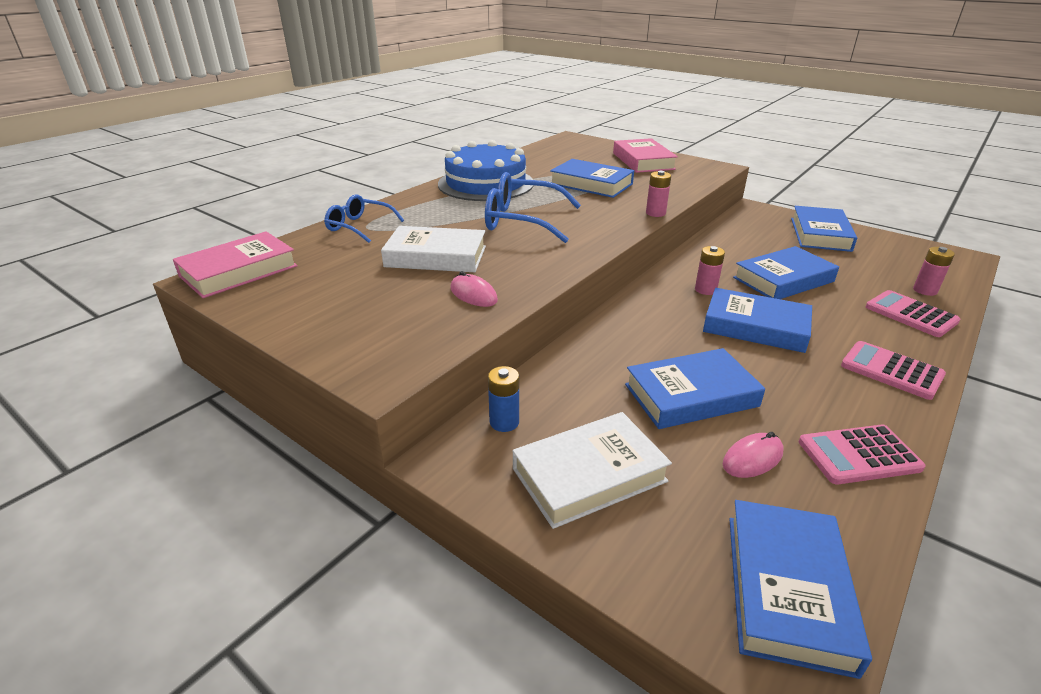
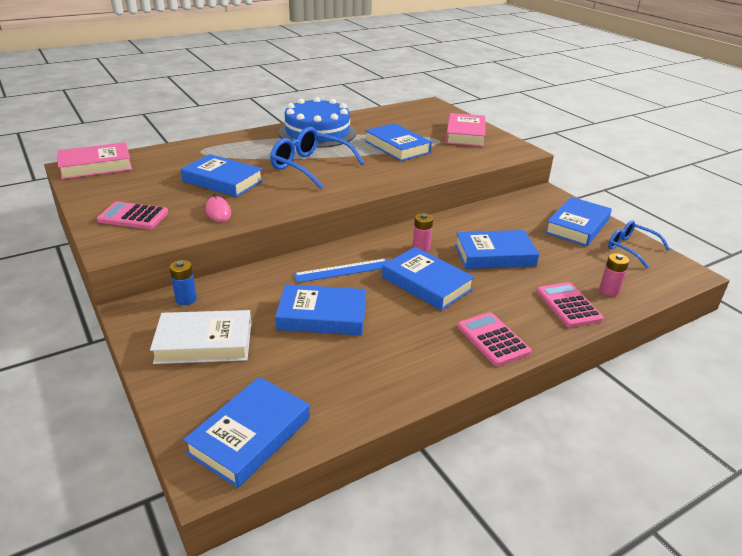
camera: 20 degrees right, 0 degrees up
blue glasses [324,195,404,243] -> blue glasses moved to [608,220,670,269]
white book [381,226,486,272] -> blue book [181,154,263,197]
pink battery [646,171,671,217] -> none
pink mouse [723,432,784,478] -> none
pink calculator [799,425,925,484] -> pink calculator moved to [97,201,168,229]
none -> blue ruler [293,258,388,283]

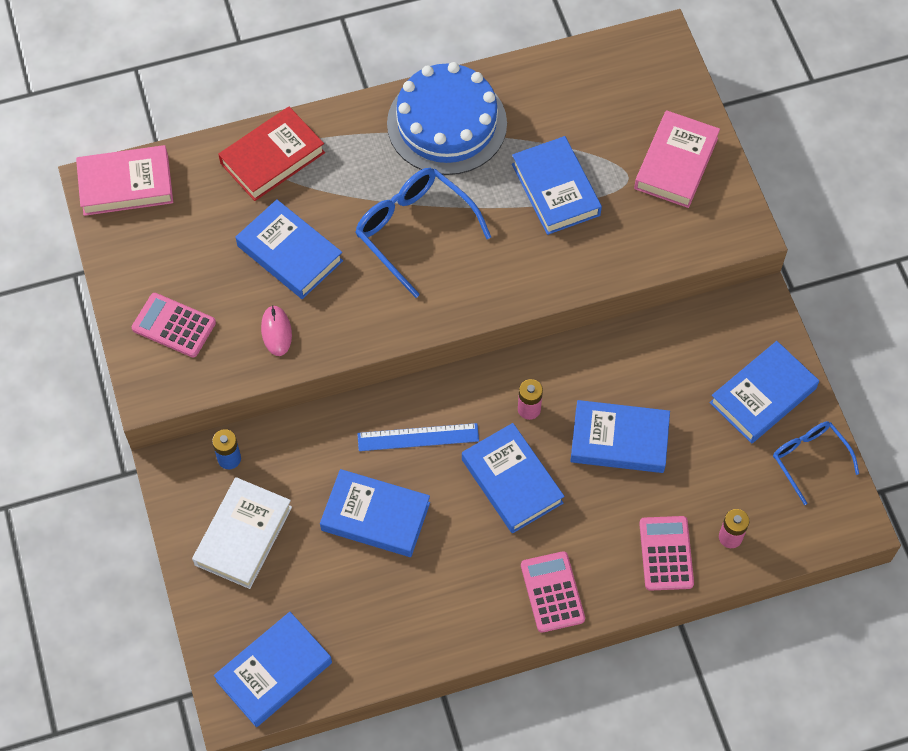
camera: 15 degrees right, 30 degrees up
white book [150,310,251,364] -> white book turned 75 degrees counterclockwise [192,477,292,589]
none -> red book [218,107,325,201]

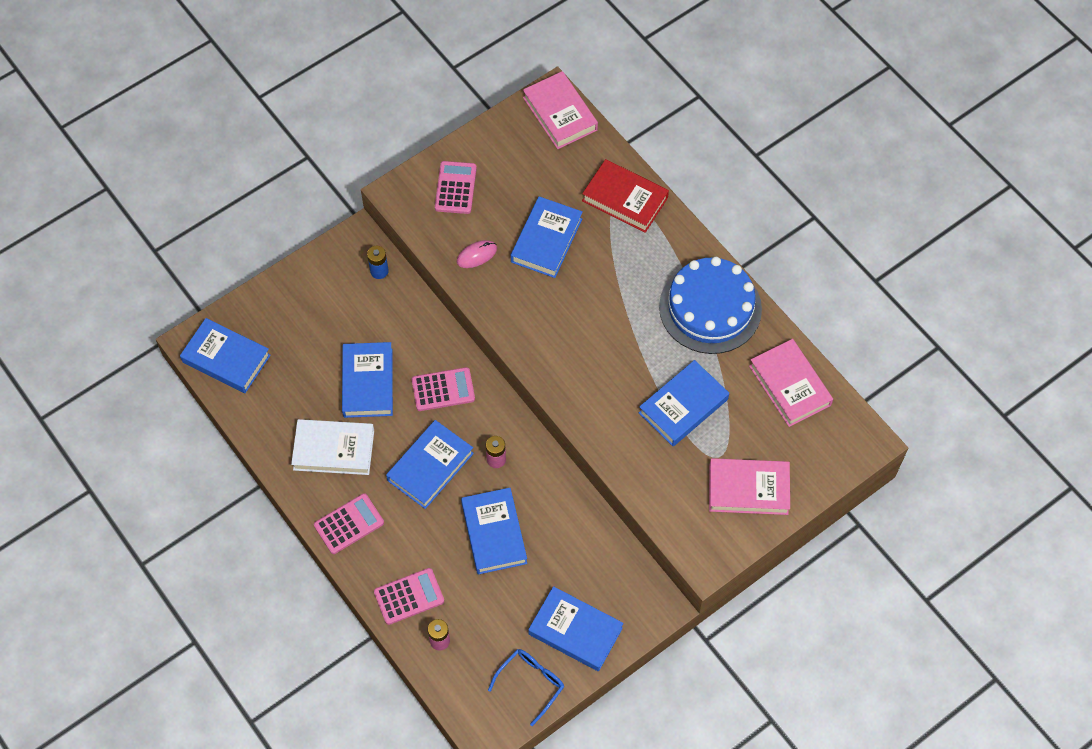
camera: 70 degrees right, 0 degrees up
white book [192,477,292,589] -> white book moved to [291,419,374,475]
blue glasses [355,168,491,298] -> none
blue ruler [357,423,479,451] -> pink calculator [412,367,475,411]
none -> pink book [749,339,833,427]

